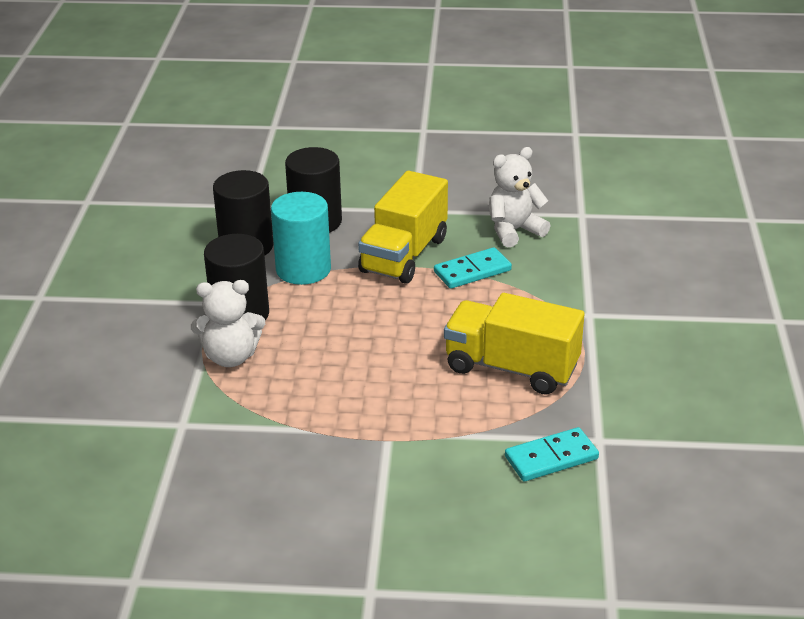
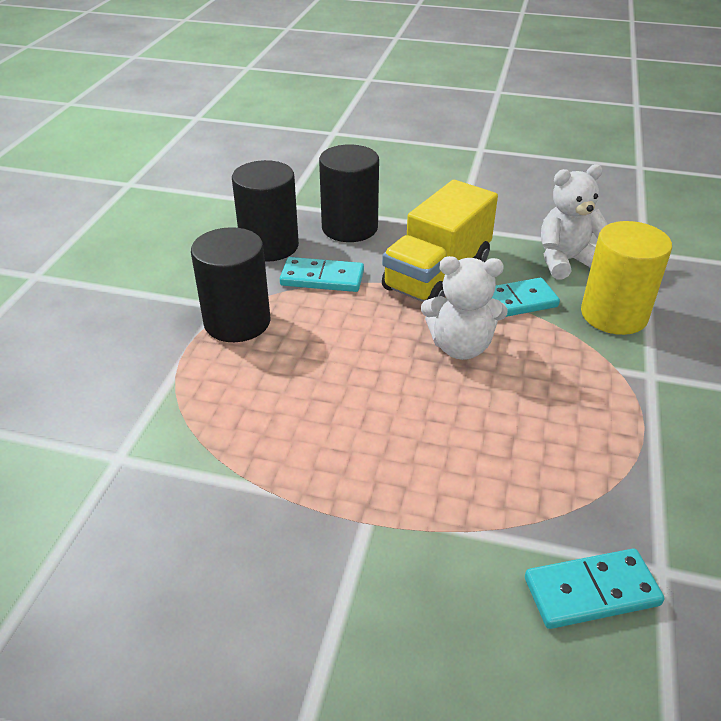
camera: 10 degrees right, 5 degrees up
white teddy bear [191,280,265,367] -> white teddy bear moved to [421,256,507,360]
turquoise cylinder [271,192,331,285] -> turquoise domino [280,257,364,292]
yellow truck [444,293,584,395] -> none
none -> yellow cylinder [581,221,672,335]

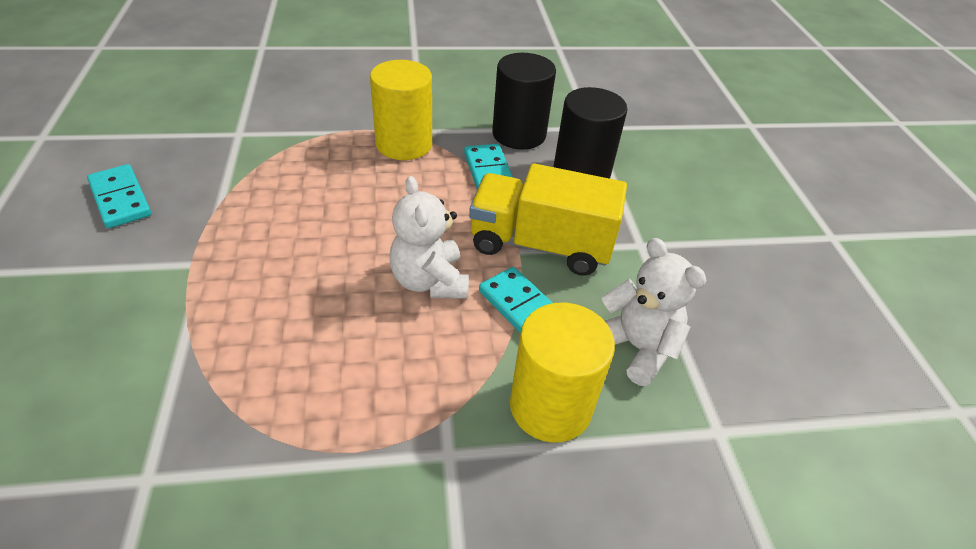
camera: 65 degrees right, 5 degrees up
black cylinder [191,227,271,342] -> yellow cylinder [370,60,432,160]
turquoise domino [525,549,664,629] -> turquoise domino moved to [87,164,151,228]

